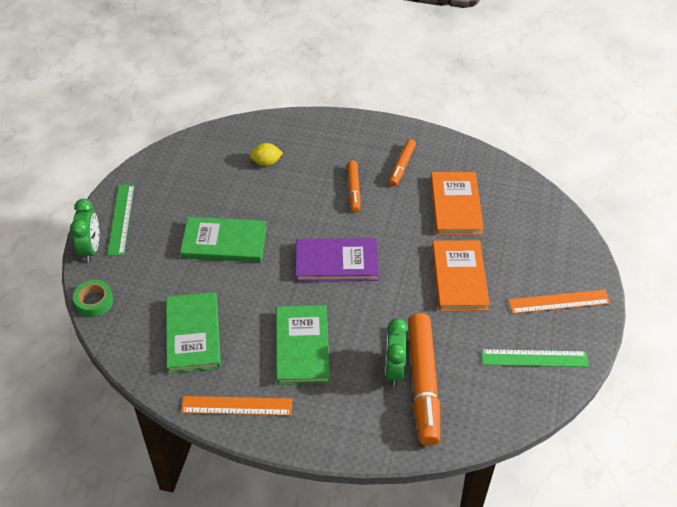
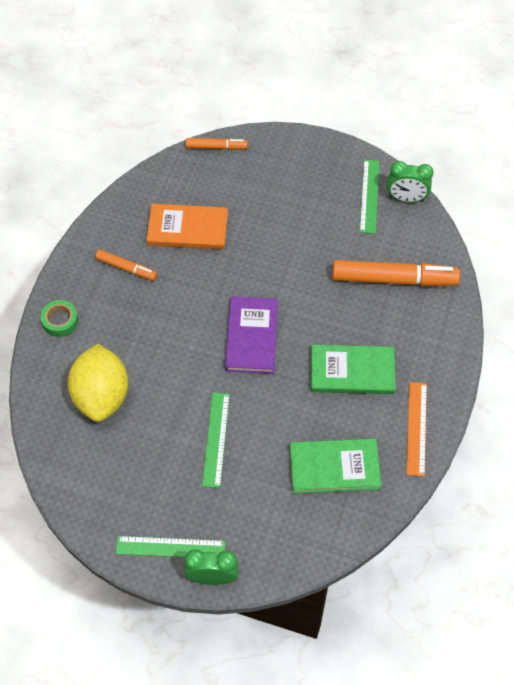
camera: 85 degrees left, 10 degrees up
green tape [73,280,113,317] -> green tape moved to [41,300,79,337]
green book [180,217,267,262] -> green ruler [202,393,230,488]
yellow lemon [250,143,283,166] -> yellow lemon [67,344,128,422], size x2.26
orange marker [347,160,361,213] -> orange marker moved to [186,138,248,150]
green clock [385,318,408,386] -> green clock moved to [387,161,434,203]
orange book [432,240,490,311] -> none
orange ruler [508,290,610,314] -> none

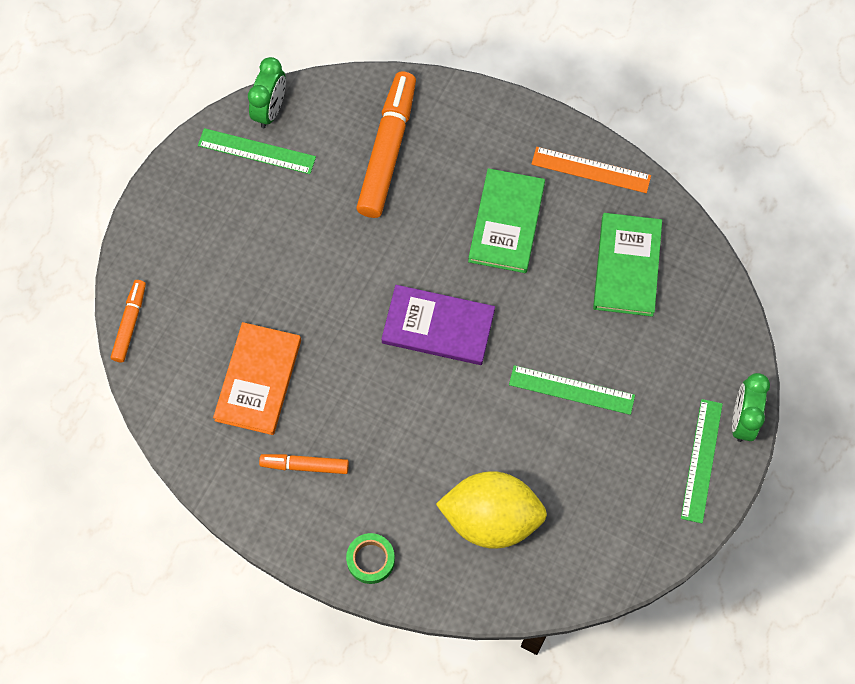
camera: 80 degrees left, 10 degrees up
orange marker [95,249,157,281] -> orange marker turned 120 degrees counterclockwise [259,454,349,474]

